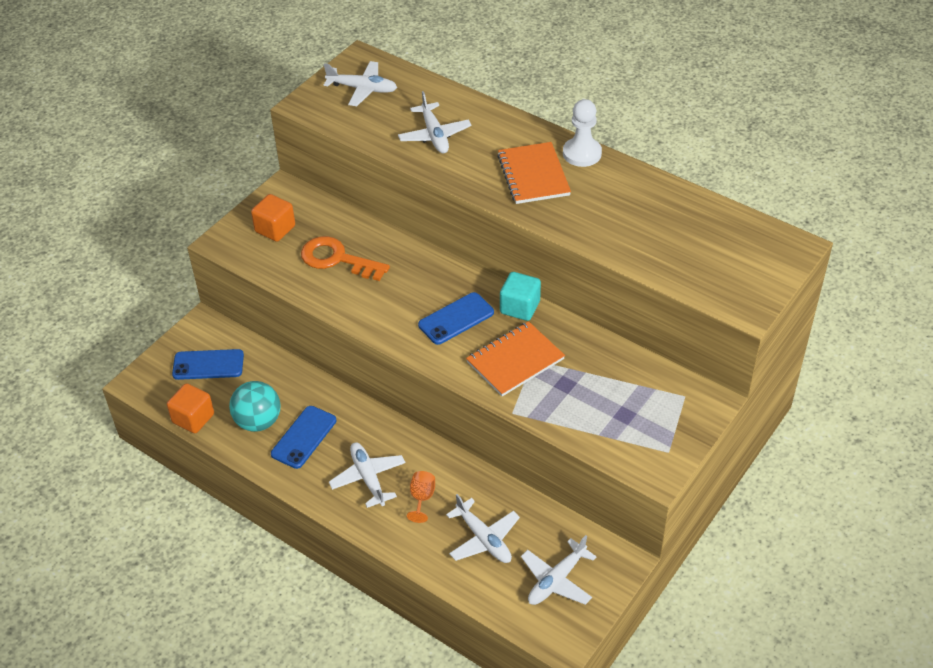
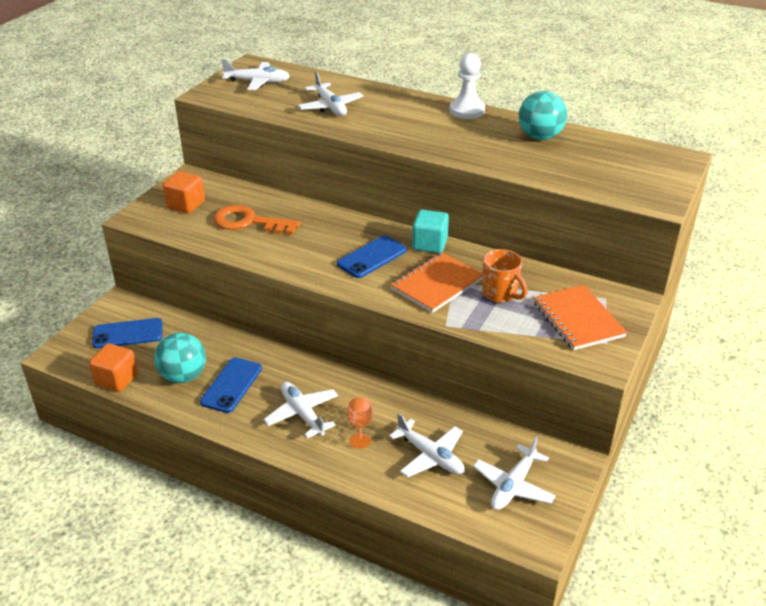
camera: 10 degrees left, 10 degrees down
orange notebook [497,142,571,204] -> orange notebook moved to [533,285,628,350]
none -> orange mug [482,249,527,303]
none -> turquoise ball [519,91,567,140]

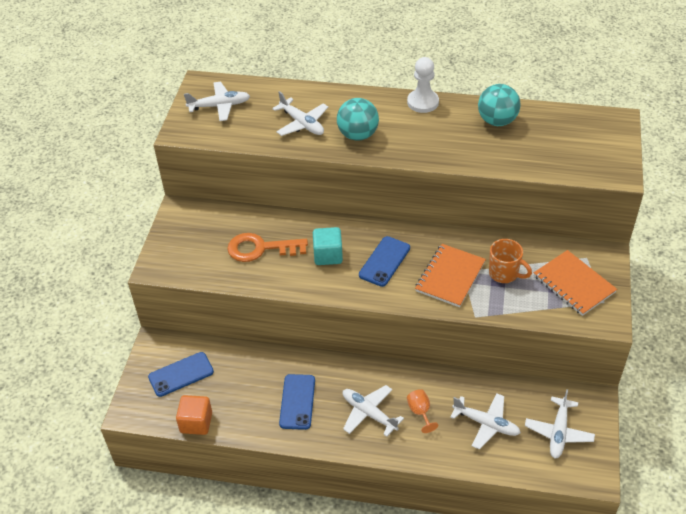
camera: 15 degrees left, 10 degrees up
turquoise ball [154,332,206,383] -> turquoise ball moved to [337,98,379,141]
orange cube [163,171,205,213] -> none
turquoise cube [412,210,449,253] -> turquoise cube moved to [313,227,343,265]

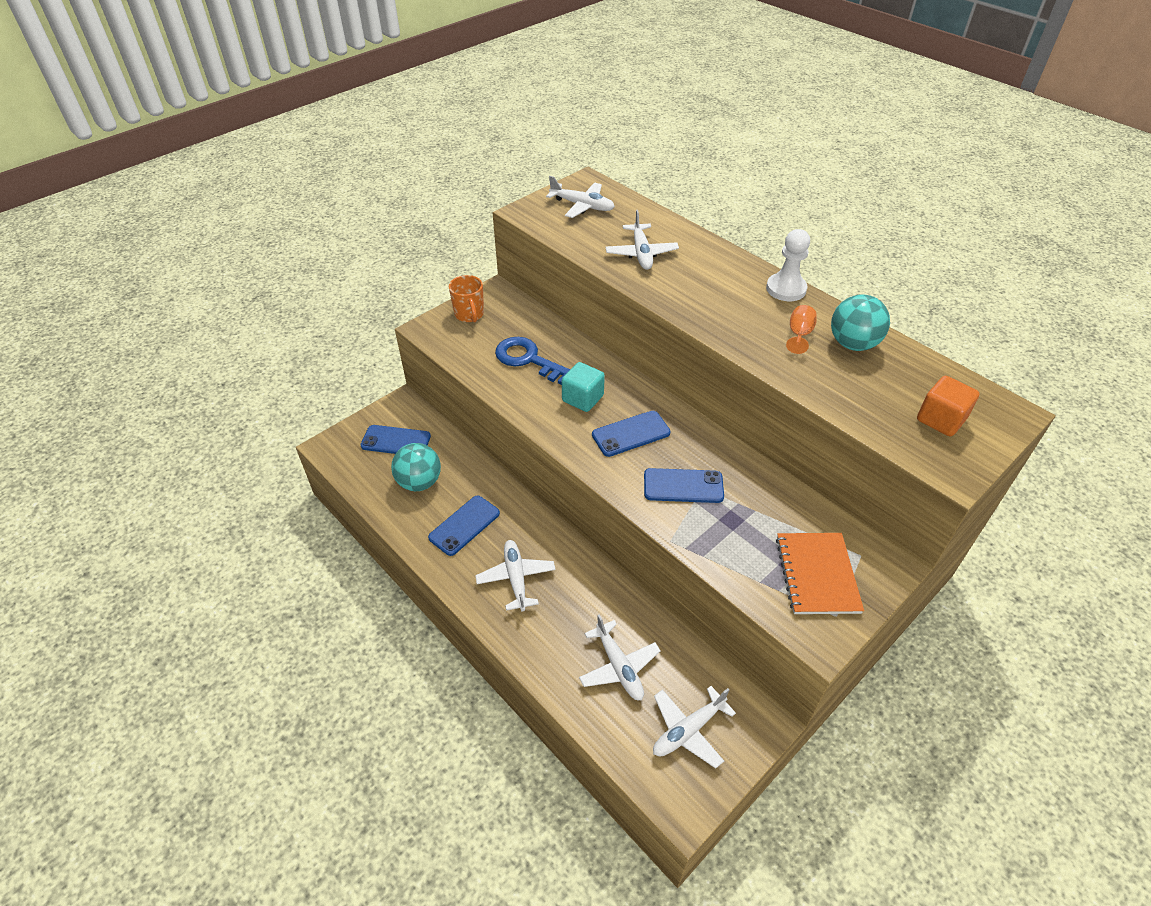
camera: 35 degrees right, 0 degrees up
orange cube [176,395,212,435] -> orange cube moved to [917,376,980,436]
orange key [227,233,308,262] -> blue key [495,337,570,385]
turquoise ball [337,98,379,141] -> turquoise ball moved to [391,443,441,491]
orange goblet [407,389,438,433] -> orange goblet moved to [786,305,817,354]
orange notebook [415,244,486,307] -> blue phone [644,468,724,503]
orange mug [489,239,532,283] -> orange mug moved to [449,275,484,322]

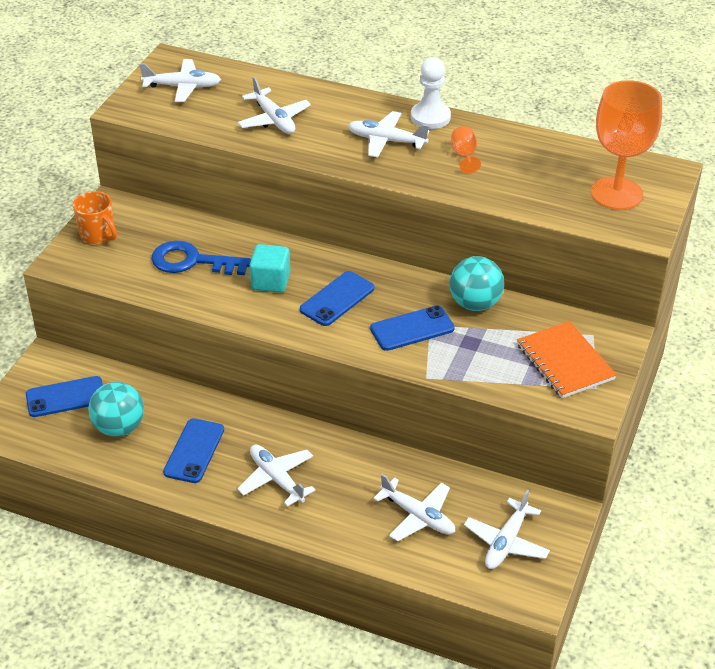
camera: 25 degrees left, 5 degrees down
turquoise ball [831,294,890,351] -> turquoise ball moved to [449,256,504,311]
orange cube [917,376,980,436] -> orange goblet [591,80,662,210]
none -> white plane [348,111,429,158]

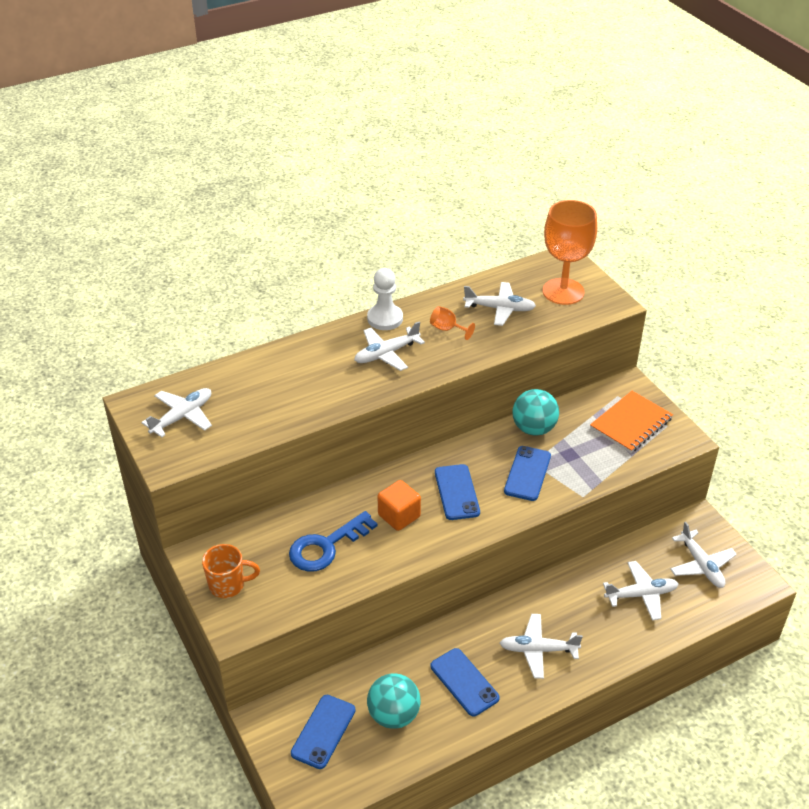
camera: 50 degrees left, 0 degrees up
white plane [238,77,311,134] -> white plane moved to [463,282,536,326]
turquoise cube [249,244,290,293] -> orange cube [377,480,421,531]
orange notebook [517,321,617,398] -> orange notebook turned 60 degrees counterclockwise [590,391,673,453]

